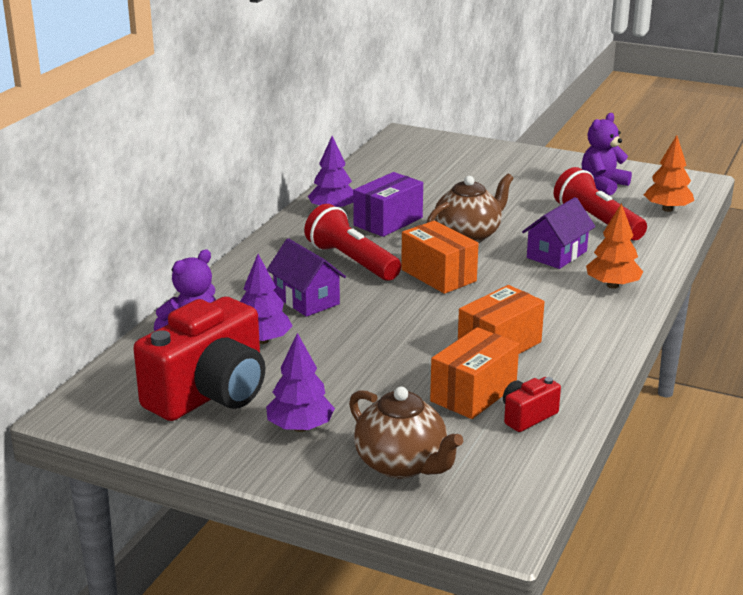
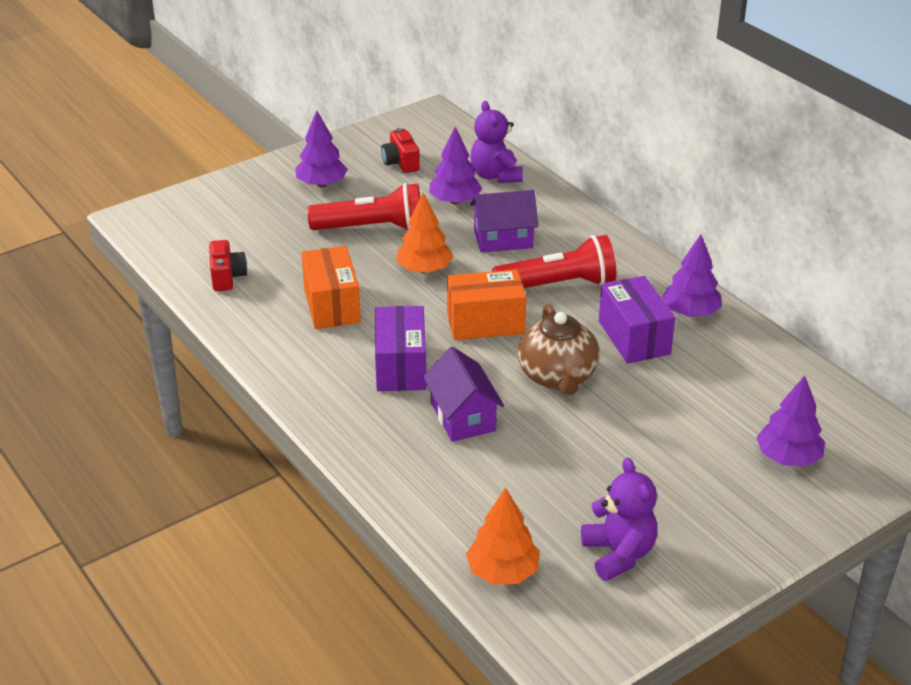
camera: 120 degrees right, 10 degrees up
red camera [133,297,265,421] -> red camera [381,128,420,173], size x0.44
brown teapot [349,387,463,478] -> none
orange box [430,327,519,419] -> none
red flashlight [554,167,647,240] -> red flashlight moved to [307,183,420,230]
orange tree [586,203,643,289] -> orange tree moved to [396,192,453,273]
none -> purple box [375,306,427,391]
none -> purple tree [756,375,825,467]

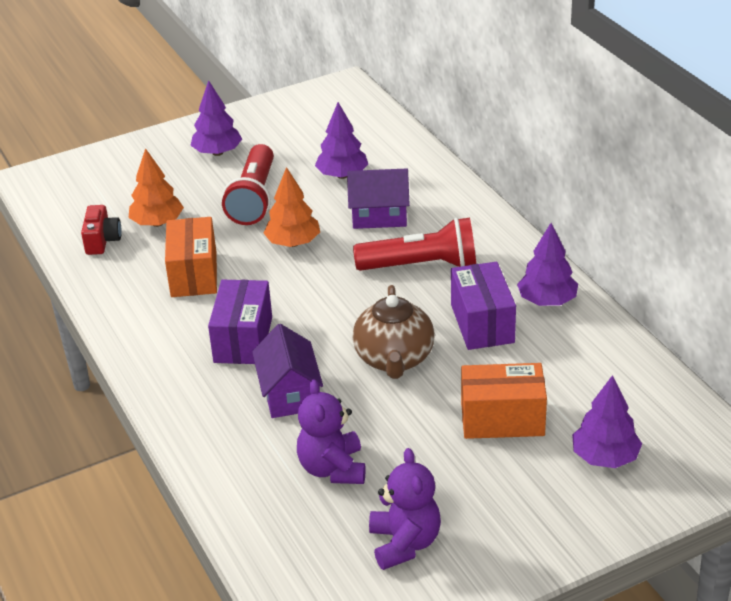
camera: 10 degrees right, 0 degrees up
red flashlight [307,183,420,230] -> red flashlight turned 90 degrees clockwise [222,144,274,225]
red camera [381,128,420,173] -> none
orange box [447,270,526,340] -> orange box moved to [461,363,547,439]
orange tree [466,487,540,585] -> orange tree moved to [129,148,184,227]
purple teddy bear [470,101,523,183] -> purple teddy bear moved to [297,379,366,484]

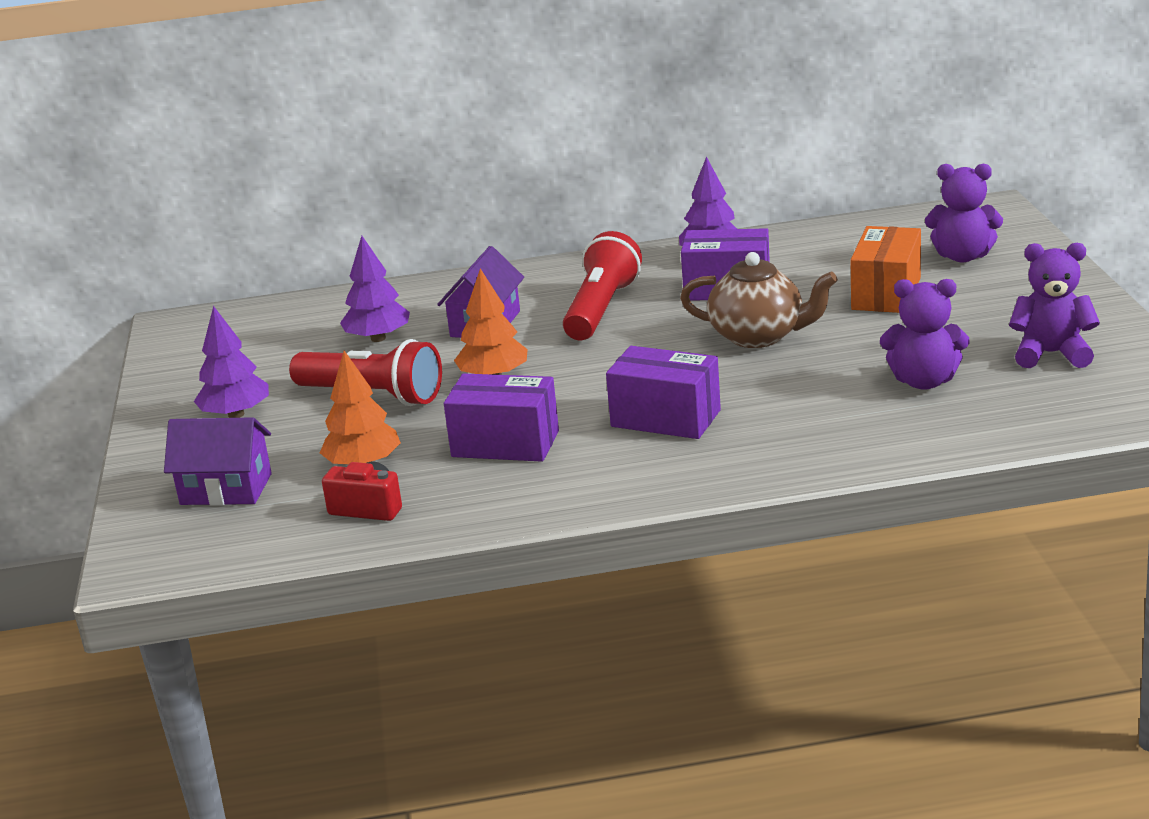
camera: 70 degrees left, 10 degrees down
orange box [165,217,217,297] -> purple box [444,373,559,462]
purple house [252,324,323,418] -> purple house moved to [164,417,272,505]
purple tree [572,375,642,468] -> purple teddy bear [925,164,1003,262]

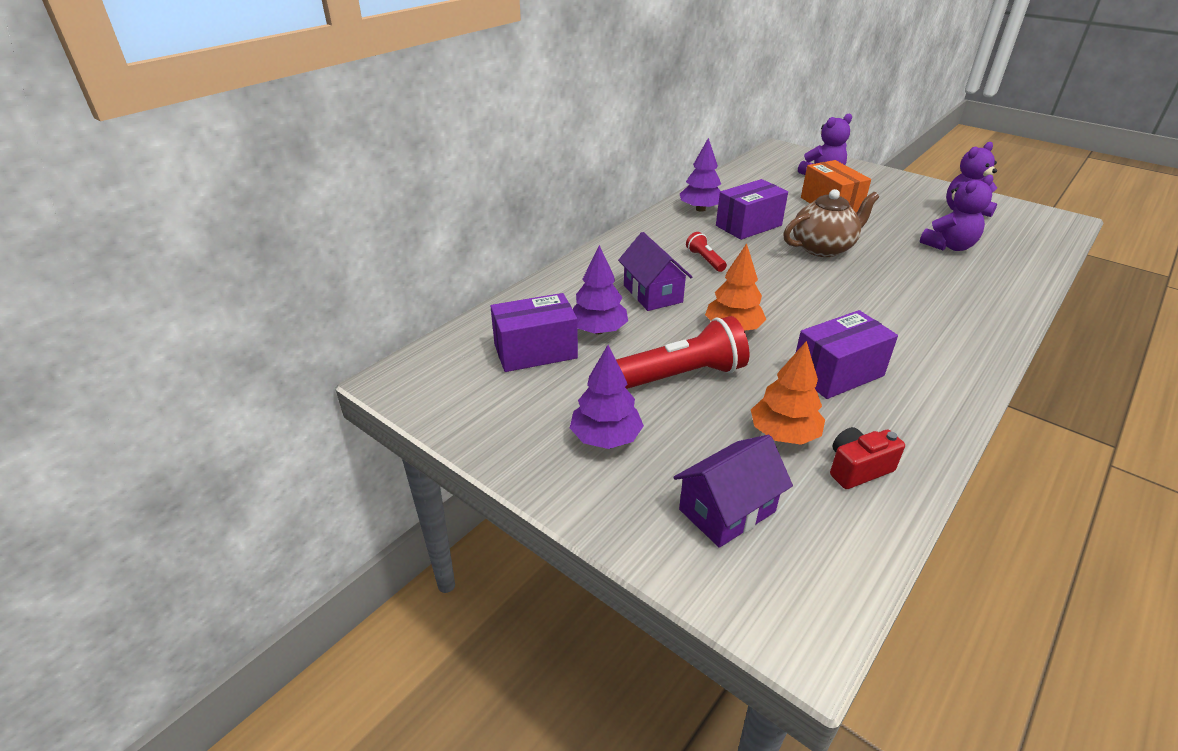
camera: 45 degrees left, 10 degrees up
red flashlight [563,231,642,341] -> red flashlight [686,232,727,272], size x0.49
purple box [606,346,721,439] -> purple box moved to [491,293,578,372]

